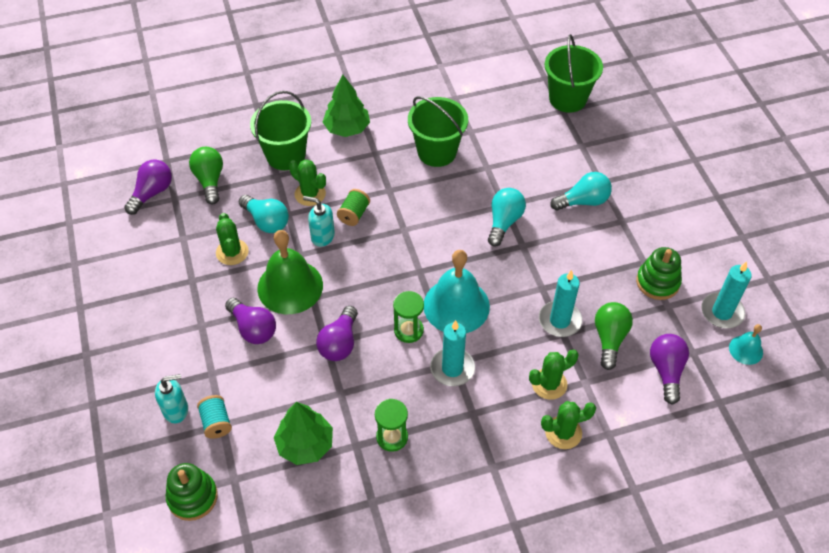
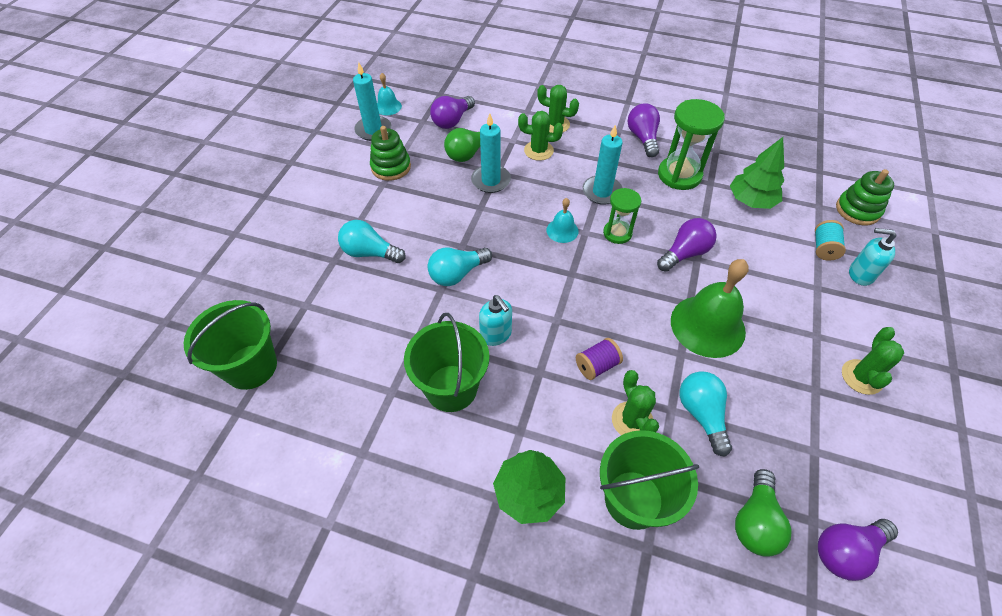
camera: 145 degrees left, 0 degrees up
green cactus [216,213,249,265] -> green cactus moved to [842,327,904,395]
purple light bulb [225,298,276,344] -> purple light bulb moved to [627,103,660,157]
turquoise soap dispenser [303,196,335,247] -> turquoise soap dispenser moved to [479,295,512,346]
green spool [337,189,370,226] -> purple spool [576,338,623,380]
green hourglass [375,399,408,452] -> green hourglass [658,99,725,190], size x1.65
turquoise bell [424,250,490,333] -> turquoise bell [547,198,579,243], size x0.49

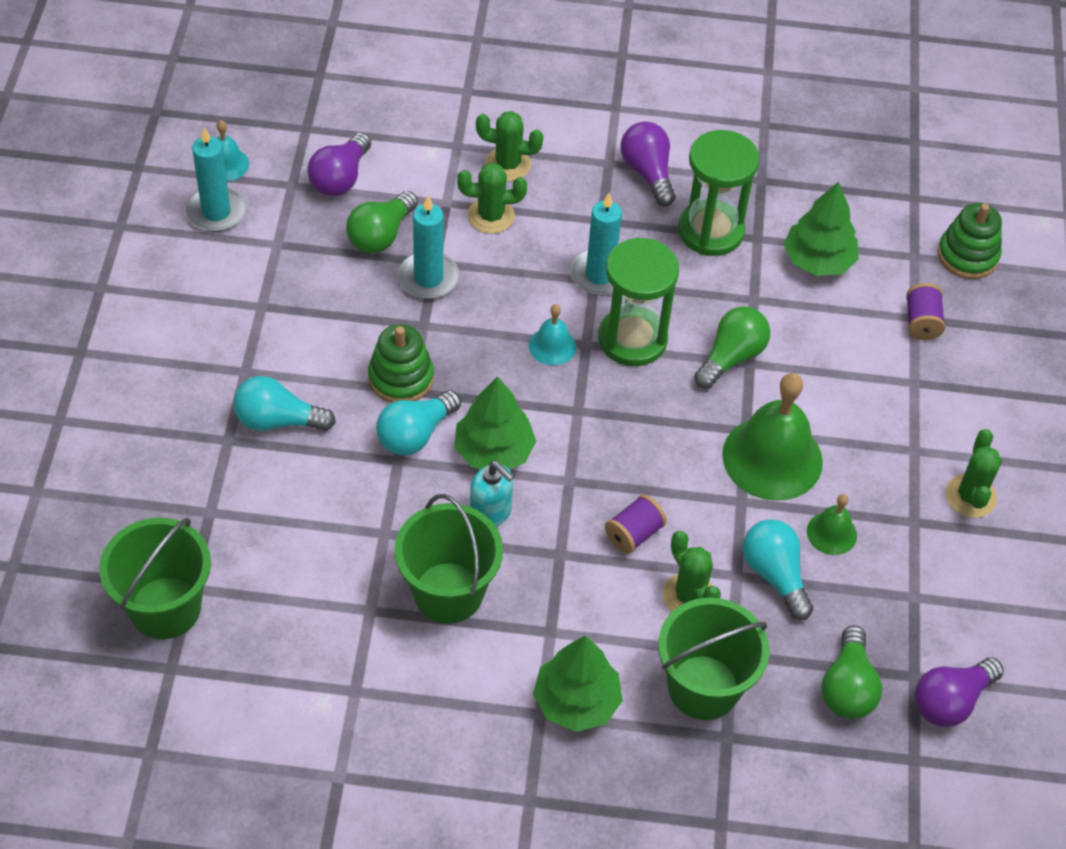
camera: 15 degrees left, 0 degrees up
green stacking toy [370,126,411,181] -> green stacking toy moved to [368,324,434,403]
green hourglass [603,188,641,244] -> green hourglass [598,237,679,366], size x1.65
purple light bulb [657,218,717,272] -> green light bulb [694,306,770,389]
turquoise spool [815,220,846,261] -> purple spool [906,283,945,340]
turquoise soap dispenser [849,228,897,286] -> none
none -> green tree [454,376,536,469]
none -> green bell [807,494,857,555]

